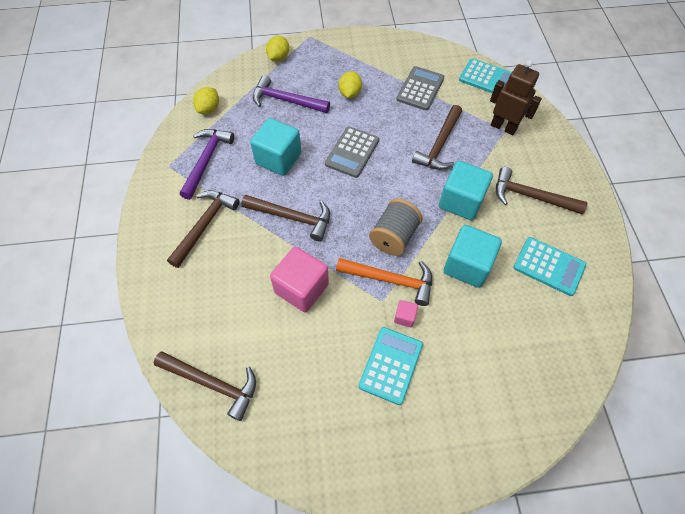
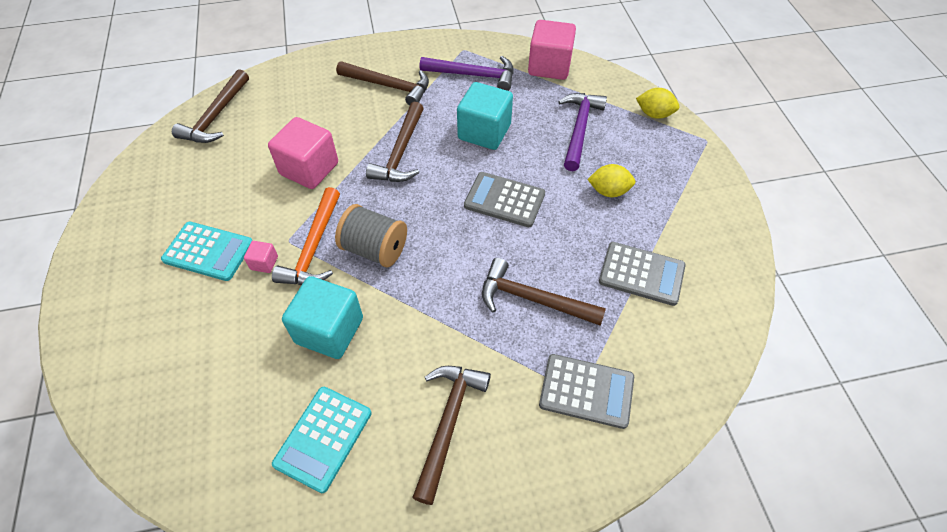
camera: 85 degrees right, 5 degrees down
yellow lemon [193,87,219,114] -> pink cube [528,20,576,80]
turquoise cube [439,161,493,220] -> none
turquoise calculator [459,58,512,93] -> none
brown robot [490,60,542,135] -> grey calculator [539,354,634,429]

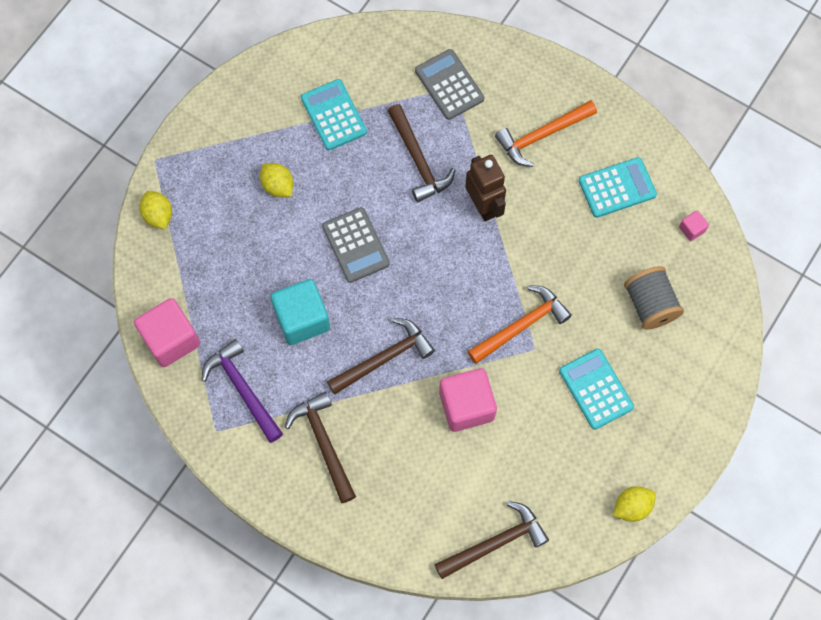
camera: 135 degrees left, 15 degrees up
pink cube [244,241,278,273] -> pink cube moved to [679,211,709,241]
turquoise cube [282,276,363,359] -> none
grey spool [335,204,407,268] -> grey spool moved to [624,266,684,330]
brown hammer [412,366,491,505] -> orange hammer [495,100,597,167]
purple hammer [558,93,607,171] -> none
grey calculator [599,242,686,306] -> turquoise calculator [301,79,367,150]
none -> brown robot [465,155,506,222]
none -> yellow lemon [613,486,656,522]

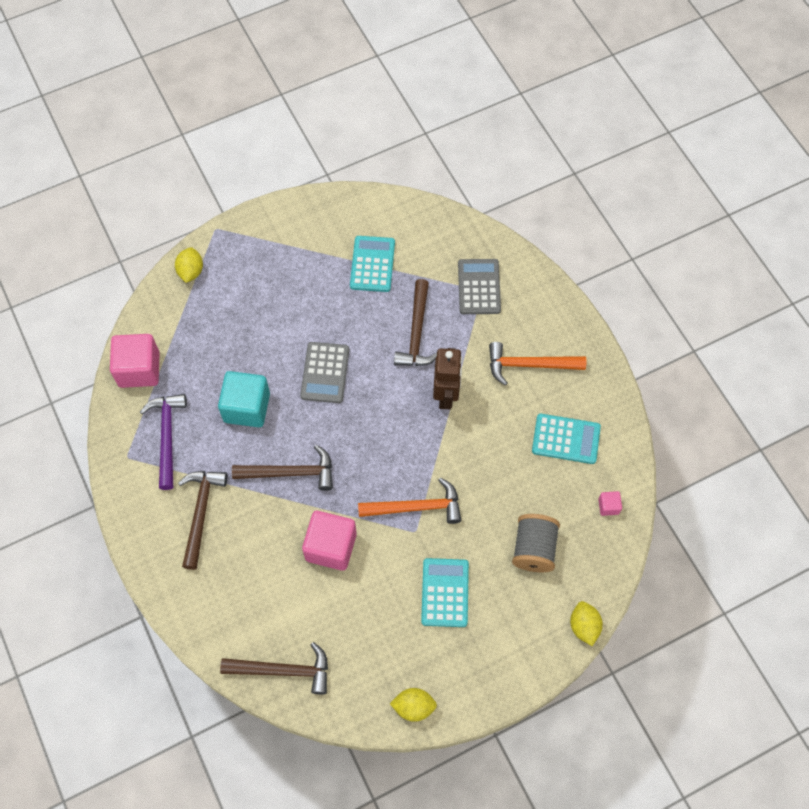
camera: 30 degrees right, 5 degrees down
yellow lemon [260,163,294,197] -> yellow lemon moved to [570,601,603,646]

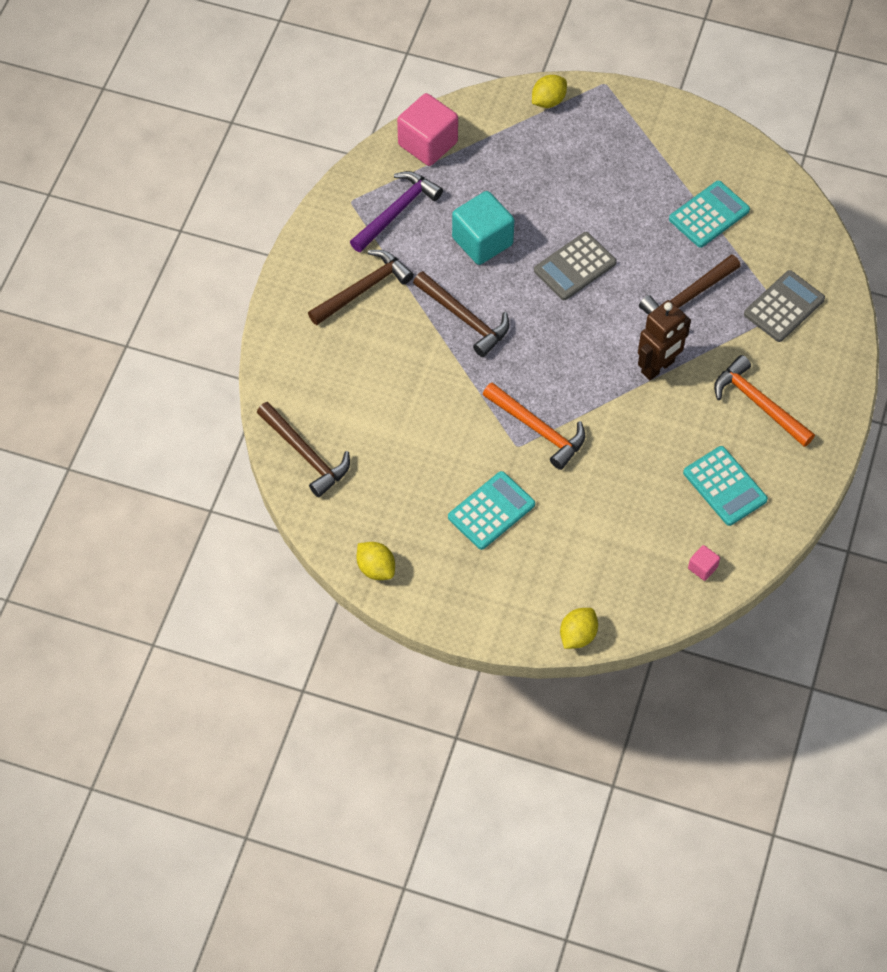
camera: 45 degrees right, 5 degrees down
pink cube [302,511,357,571] -> none
grey spool [512,514,560,572] -> none

